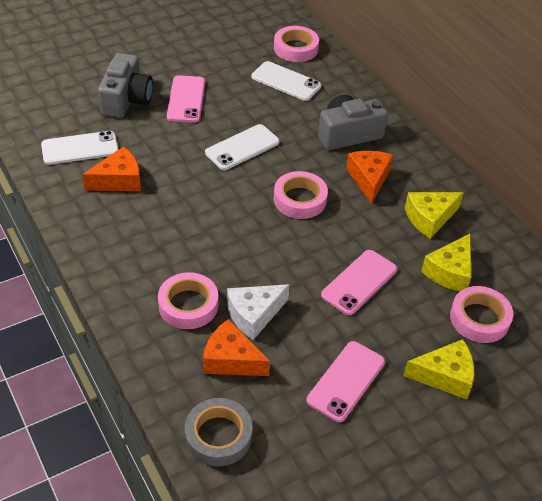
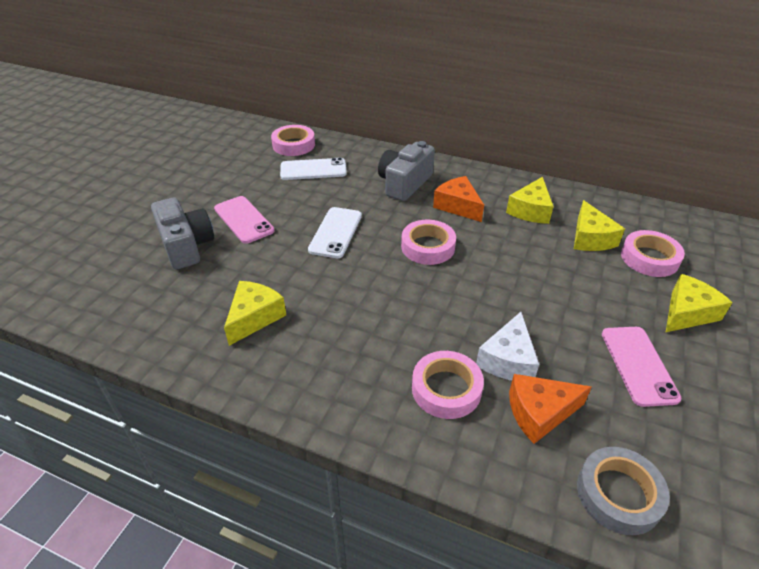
camera: 35 degrees left, 5 degrees down
white phone [41,131,119,165] -> none
orange cheese [82,146,141,191] -> yellow cheese [224,281,286,346]
pink phone [321,250,397,315] -> none

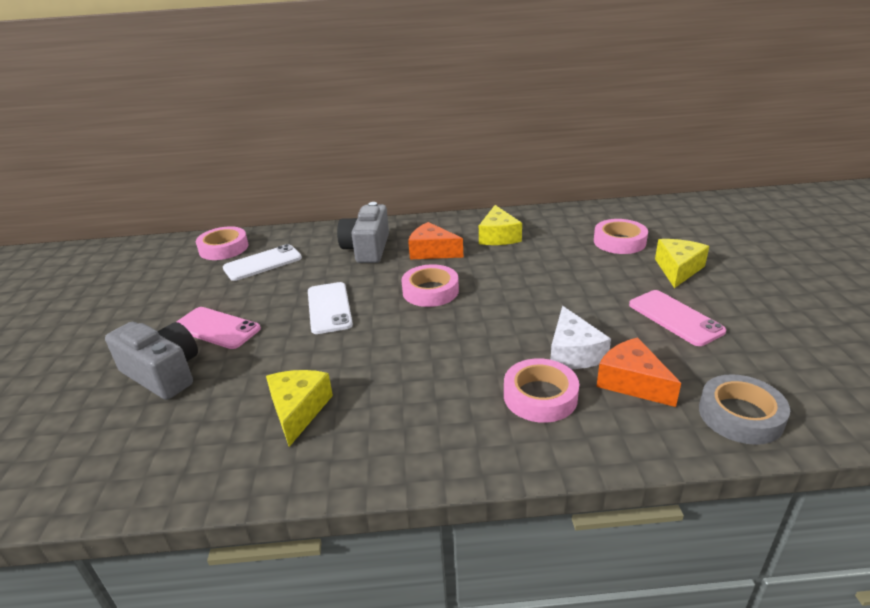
camera: 25 degrees left, 10 degrees down
orange cheese [509,374,592,444] -> orange cheese turned 90 degrees clockwise [597,337,681,407]
yellow cheese [574,200,625,251] -> none

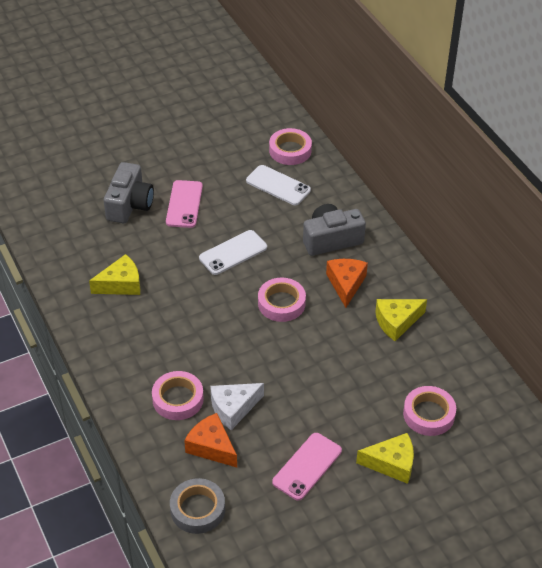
camera: 65 degrees right, 15 degrees up
orange cheese [597,337,681,407] -> orange cheese turned 75 degrees counterclockwise [184,413,237,467]

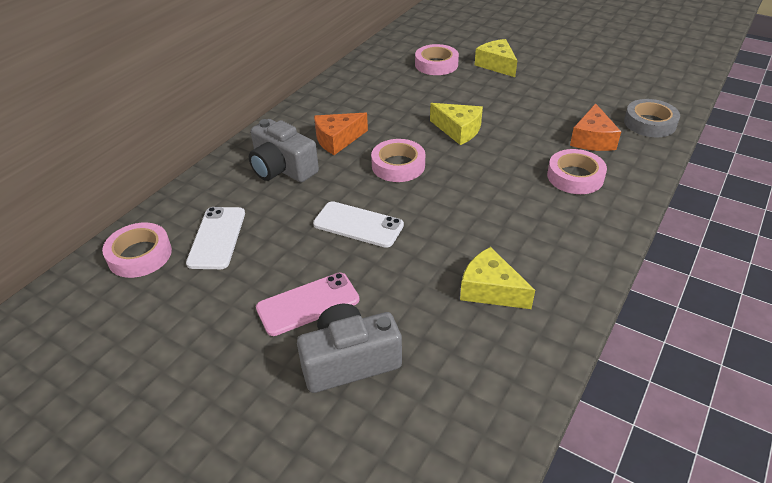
camera: 120 degrees left, 5 degrees down
white cheese [210,383,264,430] -> none
pink phone [272,433,342,500] -> none
yellow cheese [375,299,427,341] -> yellow cheese moved to [430,103,483,145]

